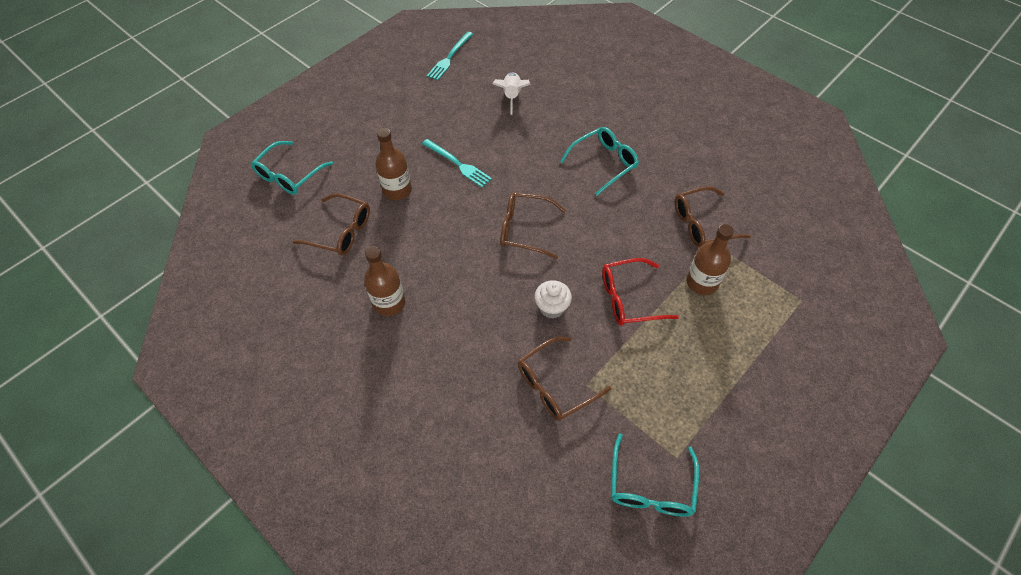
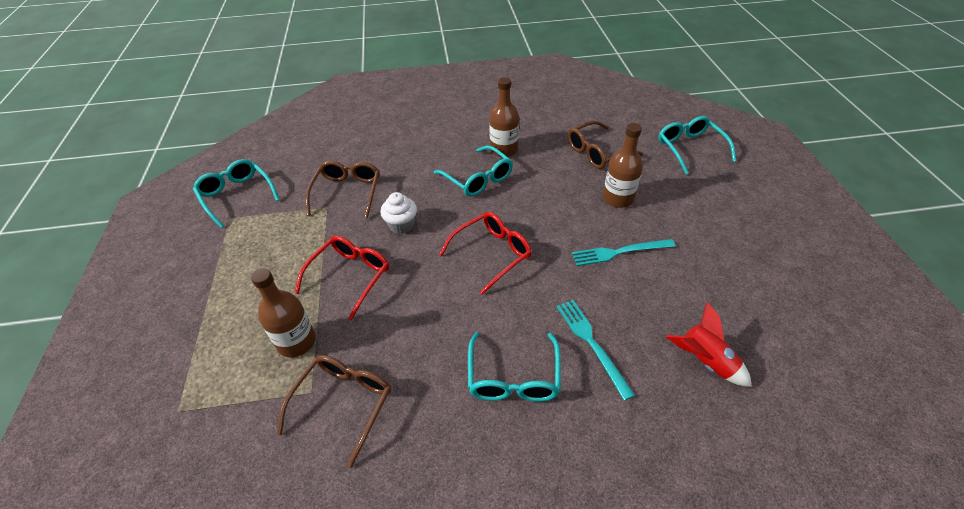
camera: 130 degrees right, 10 degrees down
turquoise fork [427,32,473,80] -> turquoise fork moved to [557,300,635,401]
white rocket [492,72,531,115] -> red rocket [666,302,752,387]
brown glasses [500,193,566,259] -> red glasses [439,212,532,295]
none -> turquoise glasses [434,145,513,197]

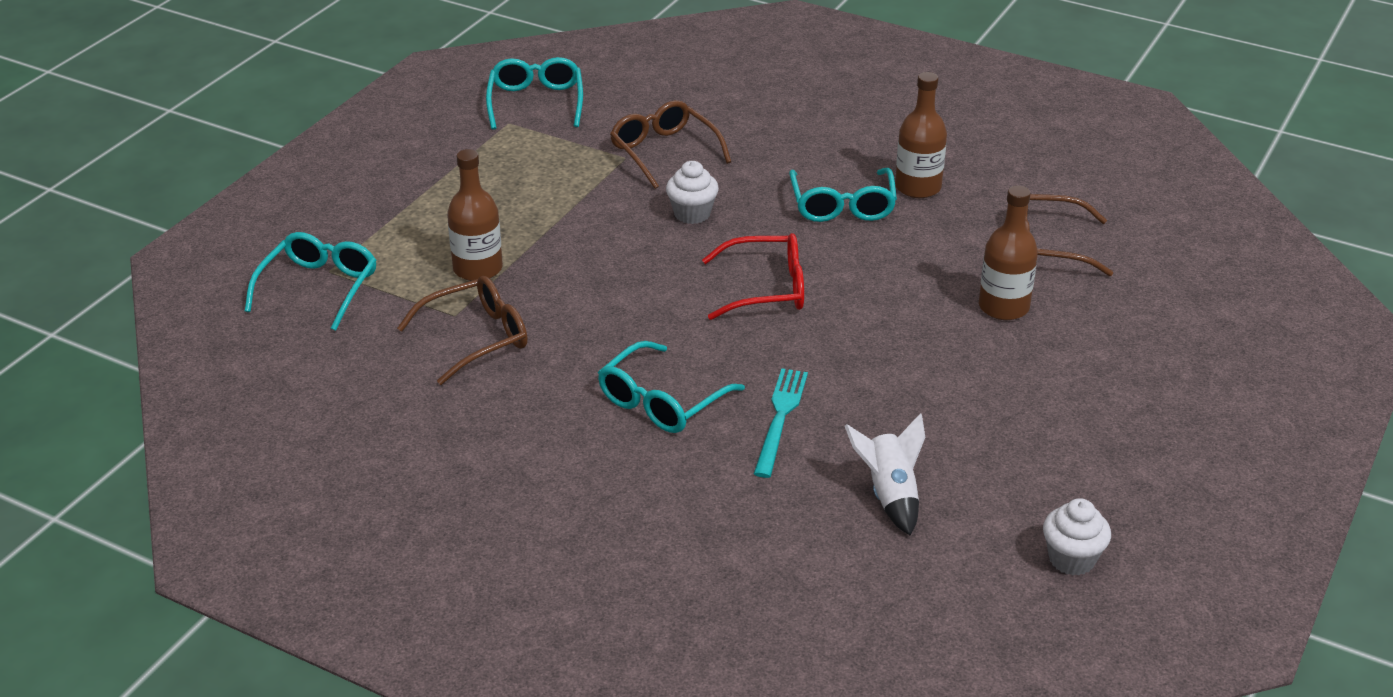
camera: 35 degrees right, 10 degrees down
red glasses [295,236,389,320] -> none
brown glasses [305,161,379,218] -> brown glasses turned 75 degrees counterclockwise [610,100,731,189]
turquoise fork [572,239,675,266] -> none
turquoise glasses [658,116,736,174] -> turquoise glasses moved to [245,232,377,331]
red rocket [666,302,752,387] -> white rocket [845,413,925,536]
none -> white cupcake [1043,498,1111,575]

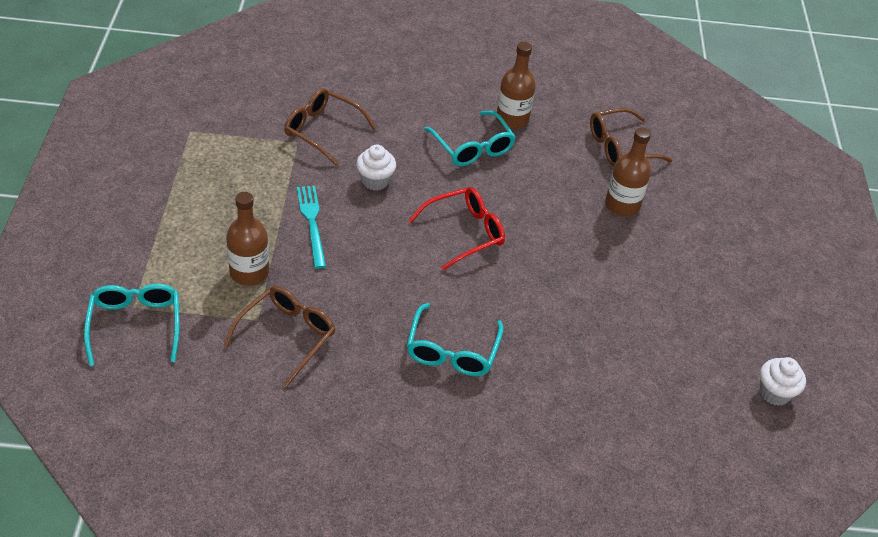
camera: 30 degrees left, 10 degrees up
turquoise glasses [486,57,583,130] -> none
turquoise fork [754,368,808,478] -> turquoise fork moved to [297,186,326,269]
white rocket [845,413,925,536] -> none

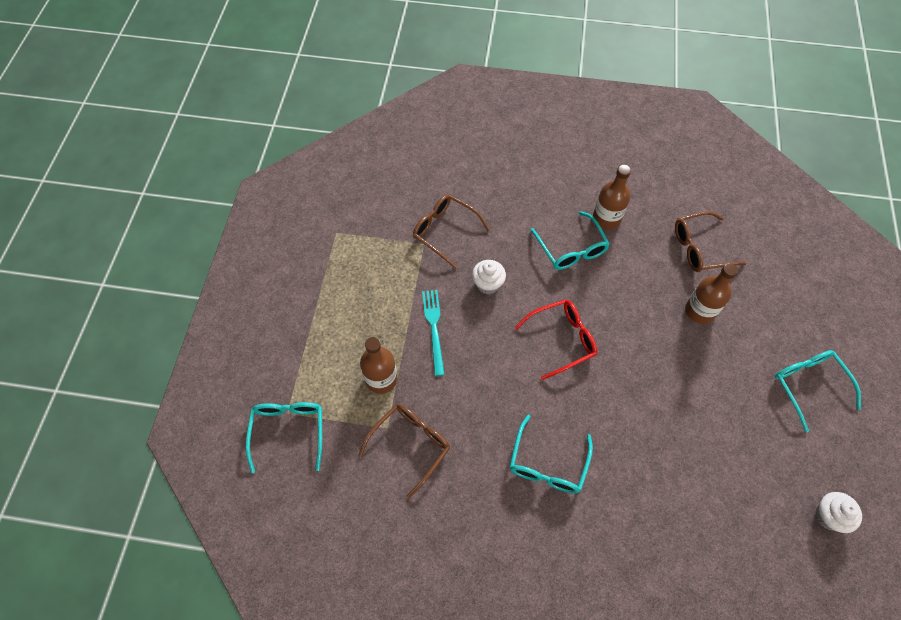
camera: 10 degrees right, 15 degrees up
none -> turquoise glasses [775,350,861,432]

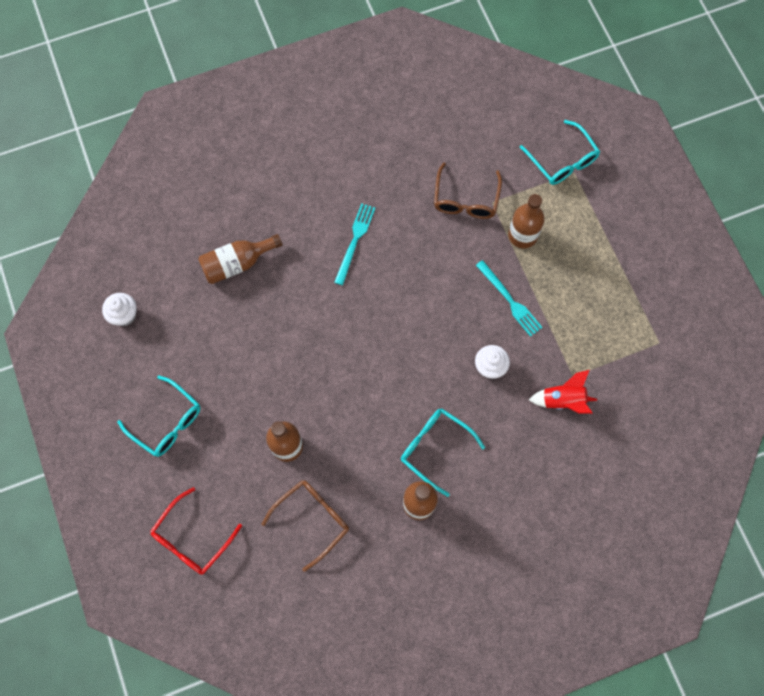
camera: 150 degrees right, 10 degrees up
brown glasses [413,194,490,269] -> red rocket [529,370,597,414]
turquoise glasses [509,415,593,493] -> turquoise fork [334,203,375,285]
red glasses [515,299,597,380] -> red glasses moved to [150,487,242,575]
none -> brown bottle [198,234,283,284]

